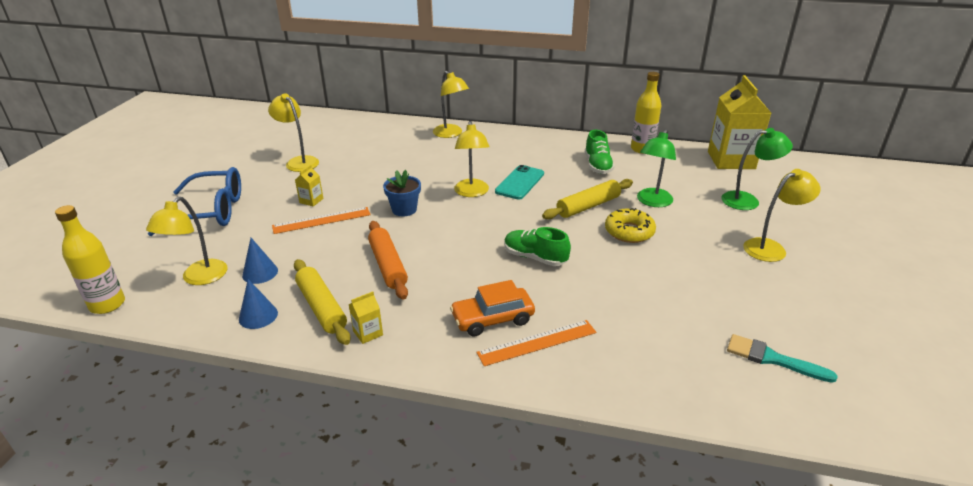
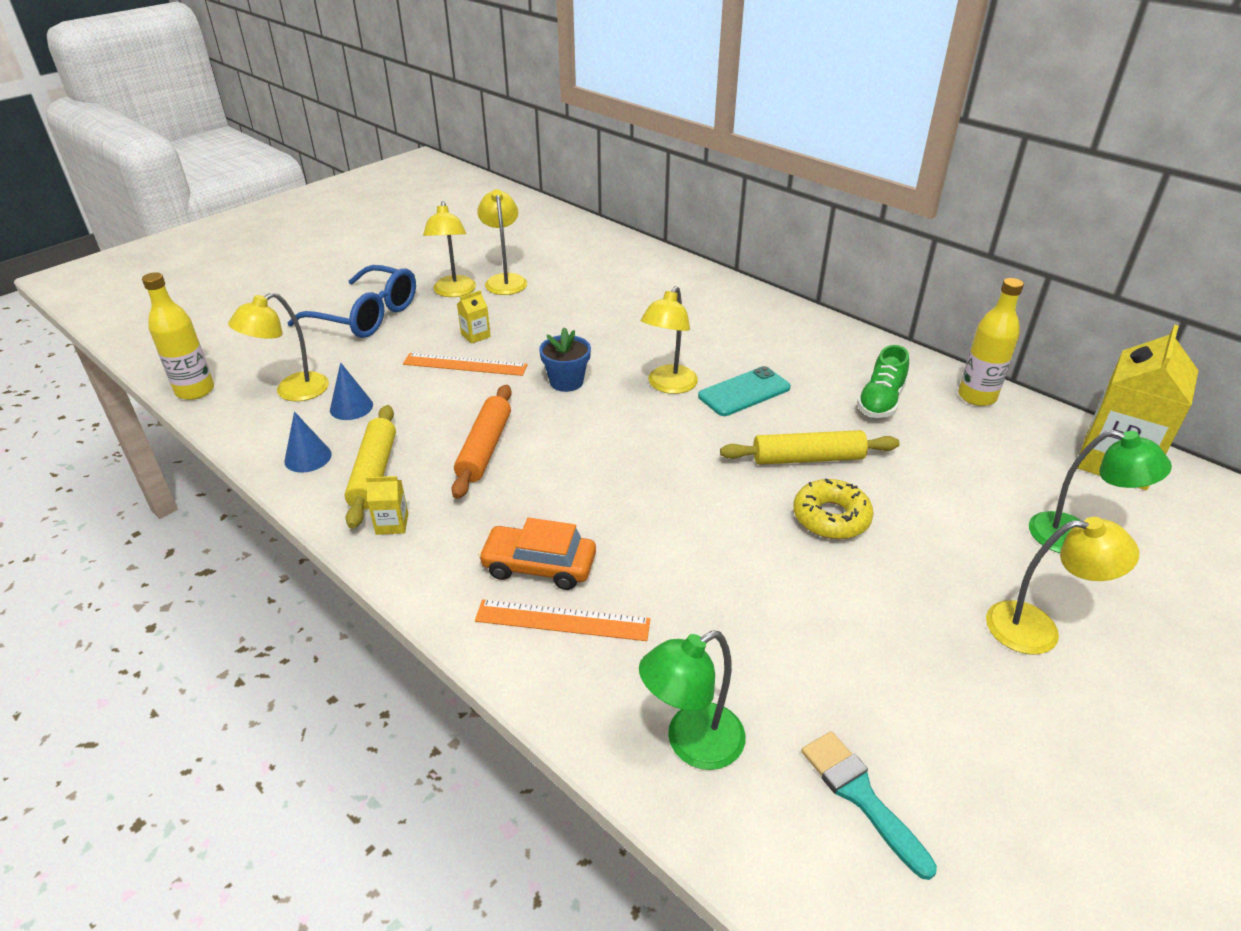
camera: 30 degrees right, 5 degrees up
yellow lamp [433,71,469,138] -> yellow lamp moved to [423,201,476,297]
green shoe [504,227,571,266] -> none
green lamp [637,129,676,207] -> green lamp moved to [639,631,745,770]

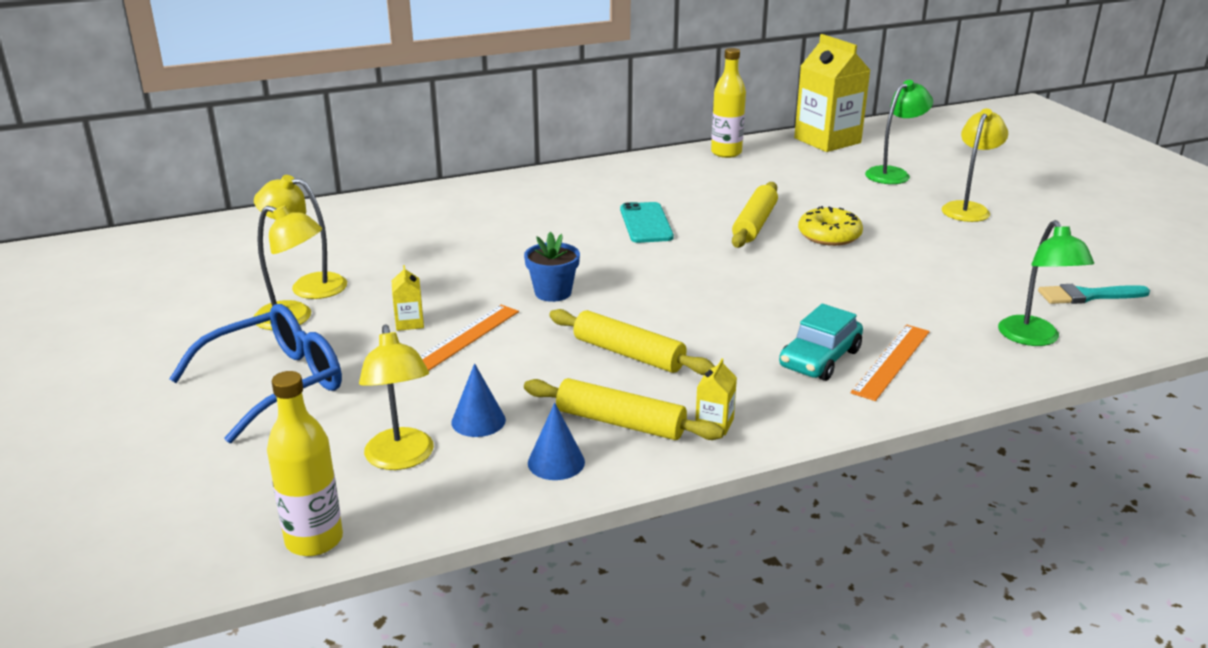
camera: 65 degrees left, 10 degrees down
orange rolling pin [451,385,512,499] -> yellow rolling pin [549,309,715,375]
orange car [478,518,596,590] -> turquoise car [779,304,863,381]
yellow lamp [641,286,698,394] -> none
green shoe [857,345,909,418] -> none

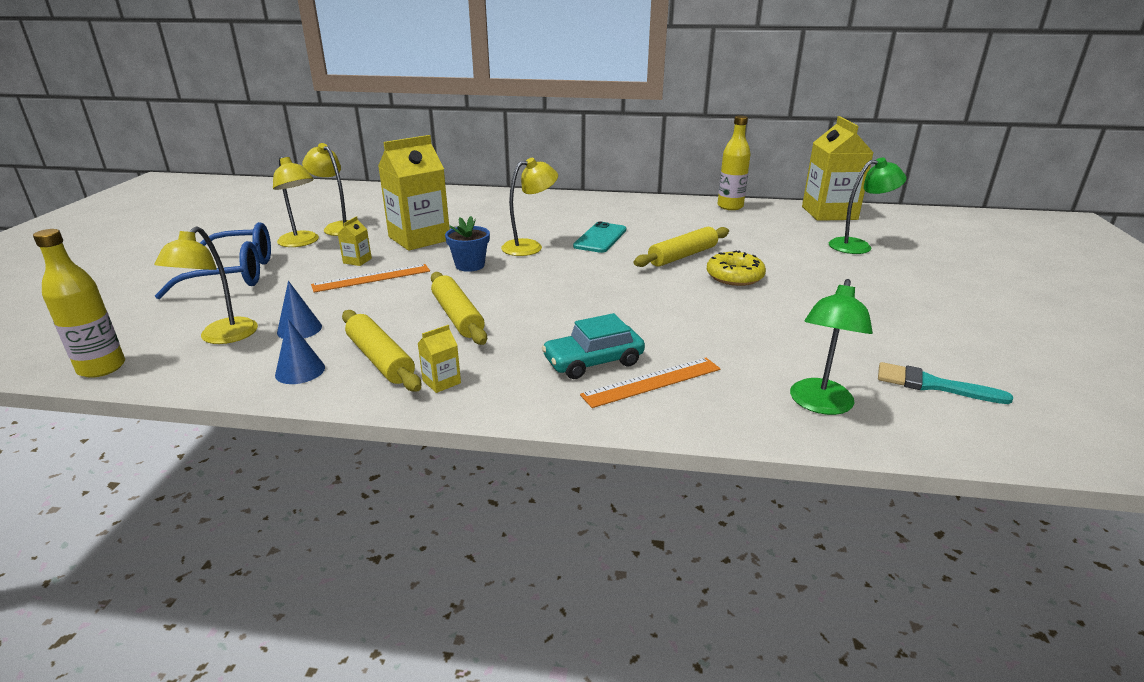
camera: 30 degrees right, 0 degrees up
yellow lamp [942,108,1008,222] -> yellow lamp moved to [501,158,558,256]
none -> yellow carton [378,135,450,251]

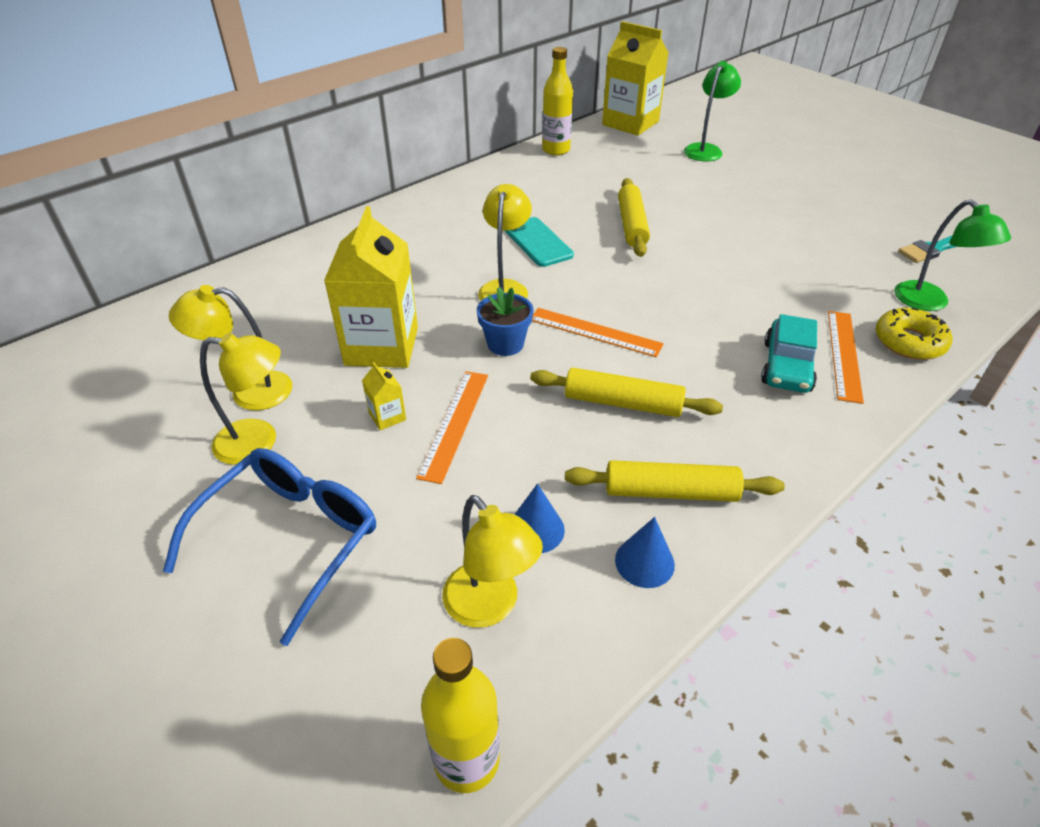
camera: 50 degrees left, 15 degrees up
yellow carton [418,325,461,393] -> none
yellow donut [707,251,766,286] -> yellow donut moved to [875,308,952,360]
none -> orange ruler [532,308,664,357]

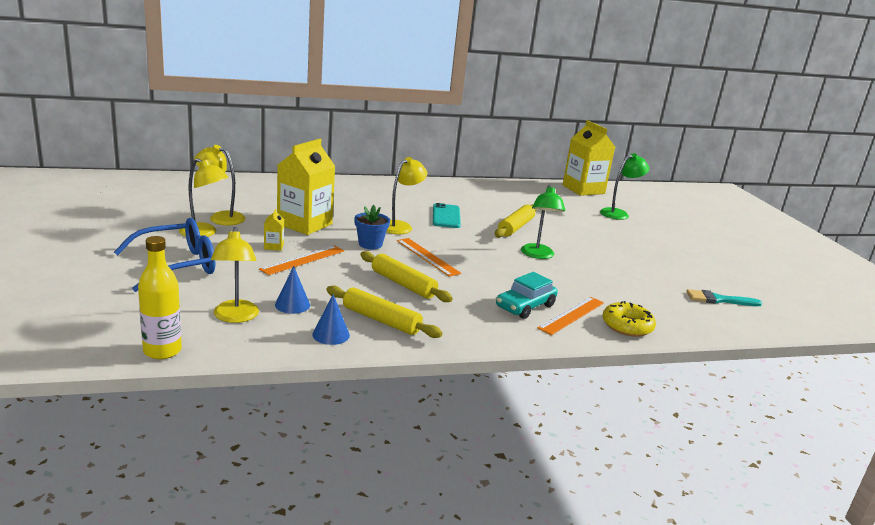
camera: 25 degrees right, 20 degrees down
yellow bottle [542,47,573,155] -> none
green lamp [894,199,1011,311] -> green lamp moved to [521,185,565,259]

